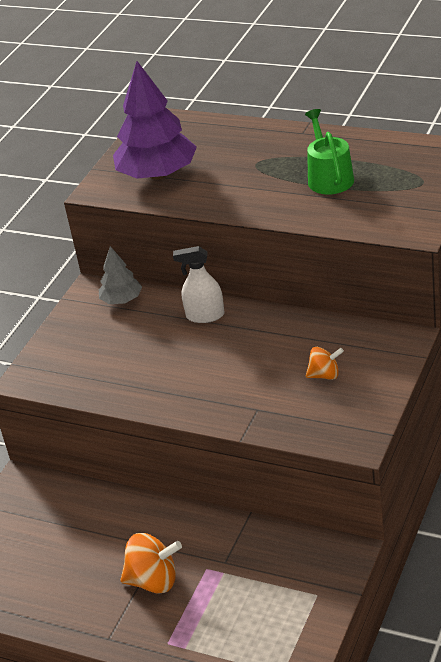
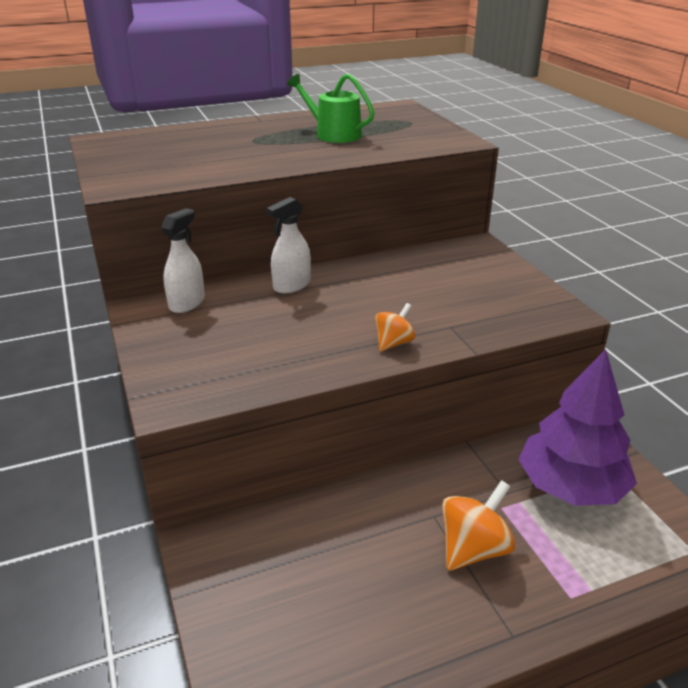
camera: 50 degrees left, 5 degrees down
grey tree [99,246,142,304] -> white spray bottle [161,208,205,313]
purple tree [113,61,197,180] -> purple tree moved to [518,349,637,506]
orange spinning top [306,347,344,380] -> orange spinning top moved to [375,303,415,351]

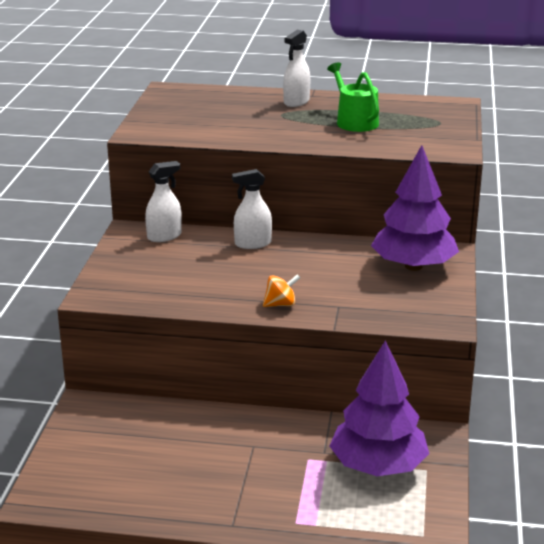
camera: 30 degrees right, 5 degrees down
orange spinning top [442,480,516,571] -> none
none -> white spray bottle [283,30,310,107]
none -> purple tree [371,145,459,271]

